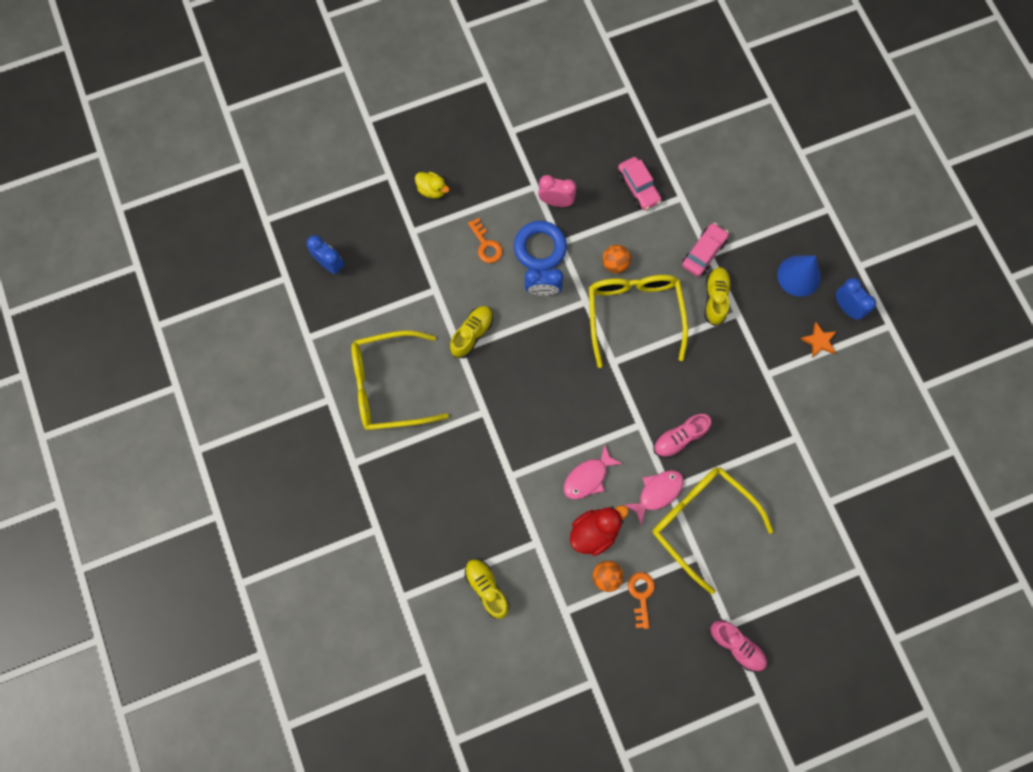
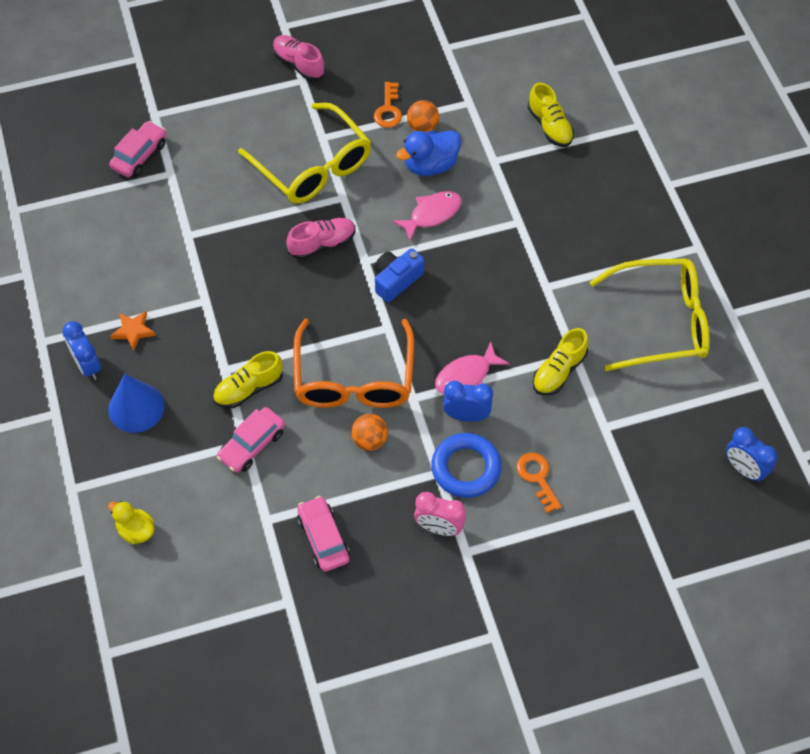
camera: 175 degrees left, 15 degrees down
yellow duck [415,172,450,198] -> yellow duck moved to [108,501,155,544]
red duck [570,505,629,556] -> blue duck [396,130,461,176]
yellow glasses [589,275,688,368] -> orange glasses [293,319,414,408]
pink fish [625,470,684,525] -> pink fish moved to [435,341,510,394]
yellow shoe [705,267,731,326] -> yellow shoe turned 45 degrees clockwise [213,351,283,408]
none -> pink car [109,121,166,177]
none -> blue camera [374,248,424,302]

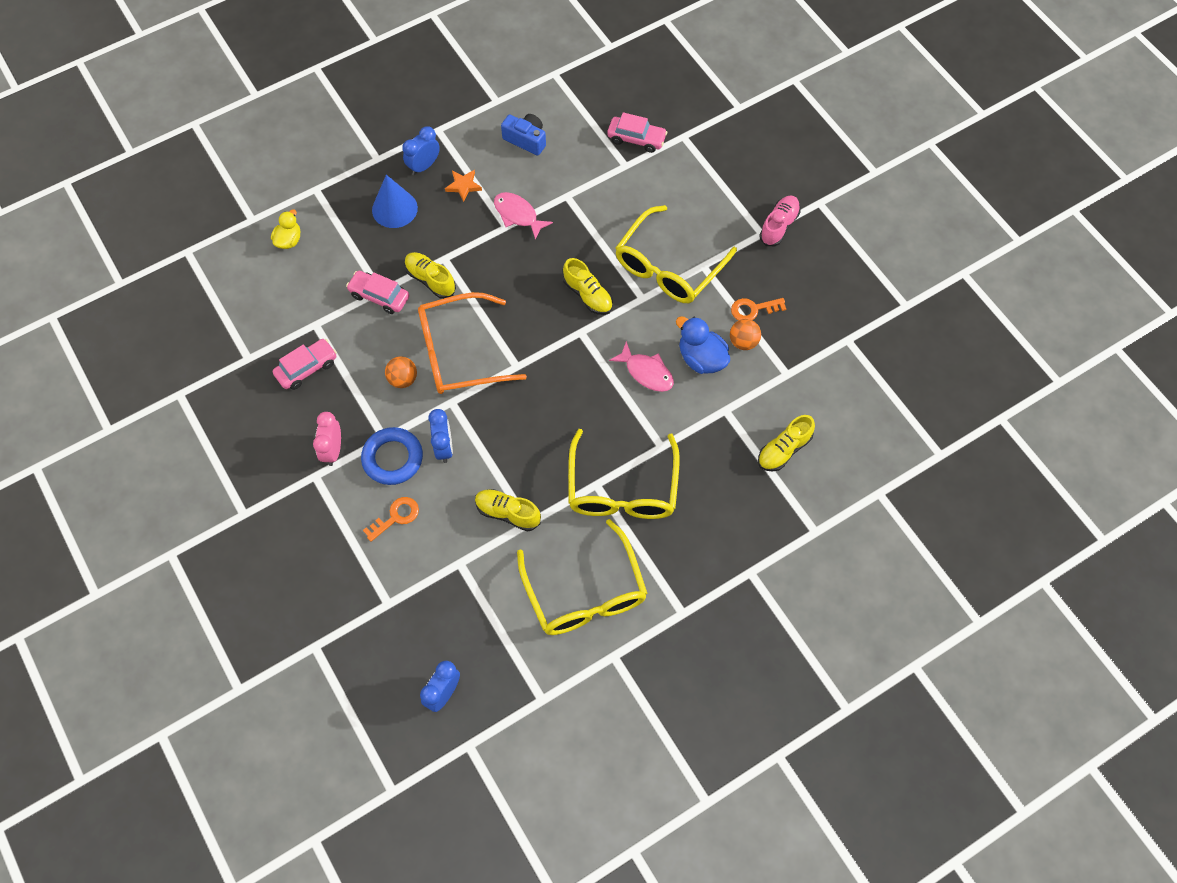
camera: 75 degrees right, 5 degrees up
pink shoe [286,218,355,259] -> yellow shoe [563,258,613,315]
blue camera [374,248,424,302] -> blue camera moved to [501,114,546,156]
pink fish [435,341,510,394] -> pink fish moved to [494,192,553,240]
none -> yellow glasses [568,429,680,519]

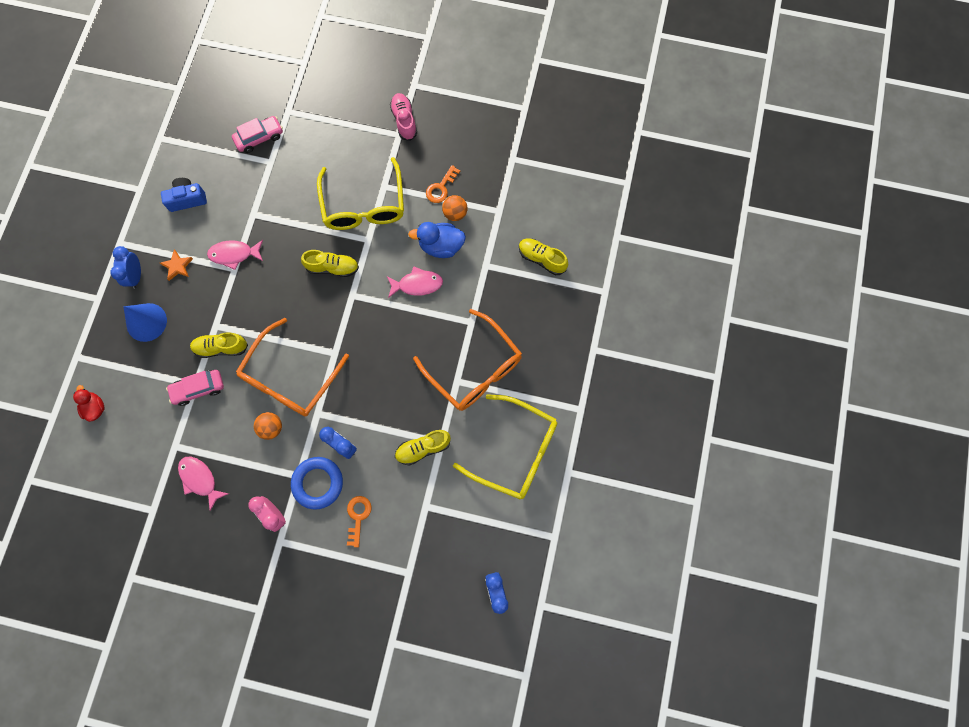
camera: 45 degrees left, 10 degrees up
yellow duck [271,209,300,249] -> red duck [73,385,105,422]
pink car [273,339,337,390] -> pink fish [178,457,229,511]
yellow glasses [568,429,680,519] -> orange glasses [413,309,522,411]
yellow shoe [758,415,815,472] -> yellow shoe turned 120 degrees clockwise [519,238,568,275]

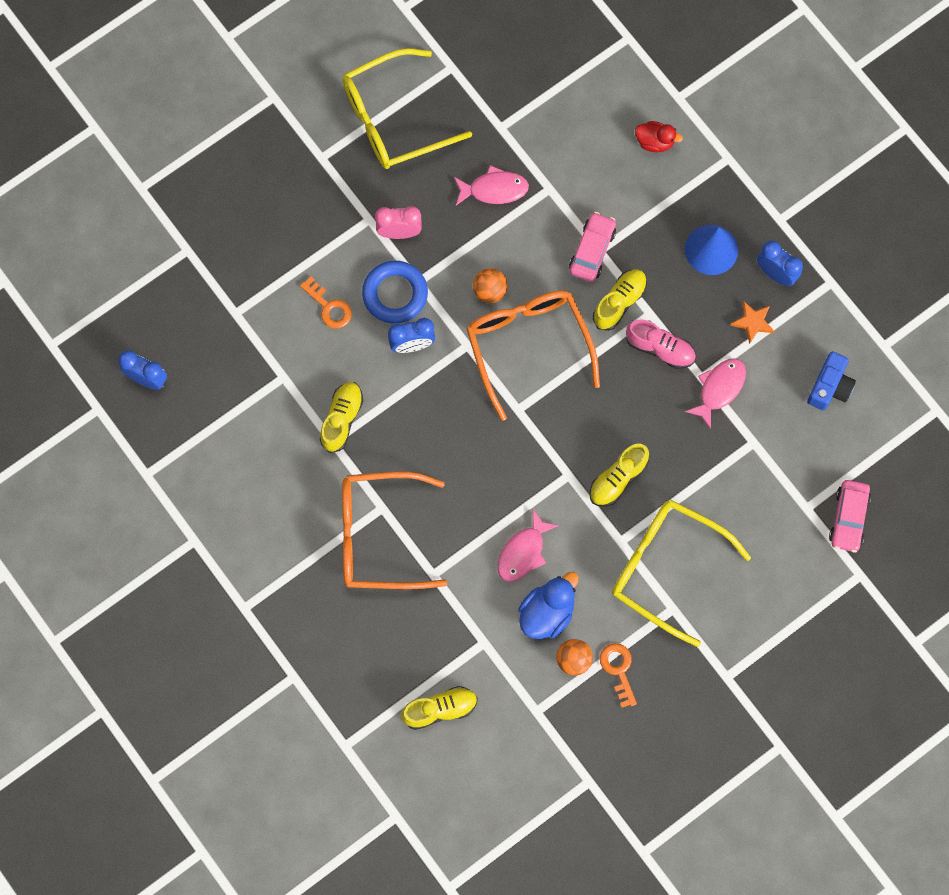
camera: 130 degrees right, 0 degrees up
pink shoe [390,93,417,141] -> pink shoe moved to [626,319,696,369]
yellow glasses [453,395,557,500] -> yellow glasses moved to [343,49,472,169]

